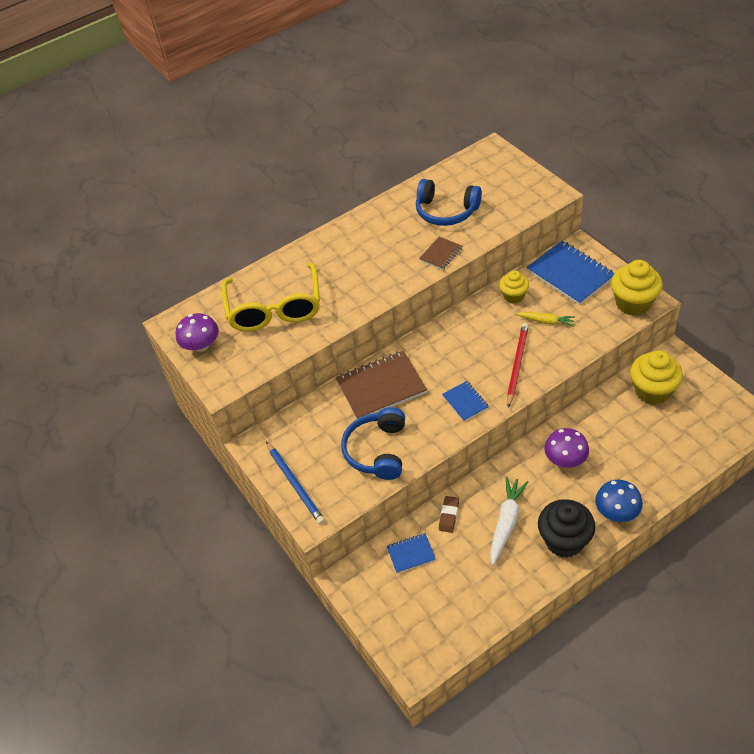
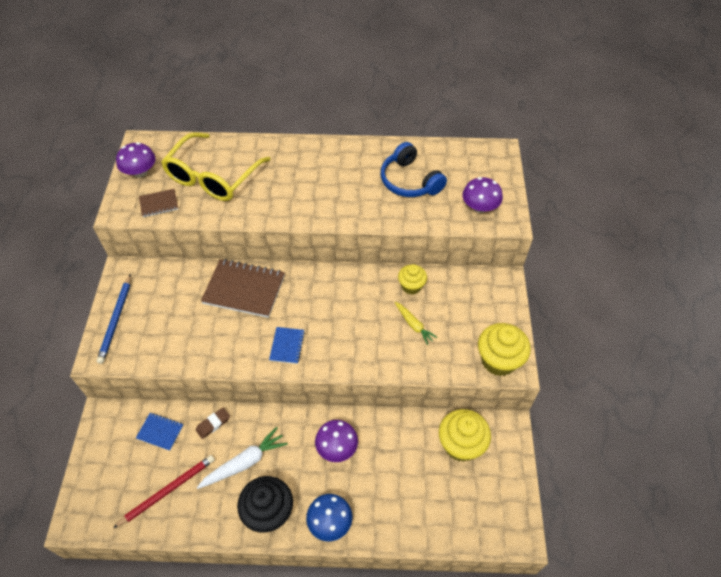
camera: 30 degrees right, 5 degrees up
blue headphones [341,407,405,480] -> none
brown notebook [419,236,462,270] -> brown notebook moved to [139,189,178,217]
red pencil [507,323,529,408] -> red pencil moved to [113,455,215,528]
blue notebook [526,241,614,305] -> none
none -> purple mushroom [463,177,503,213]

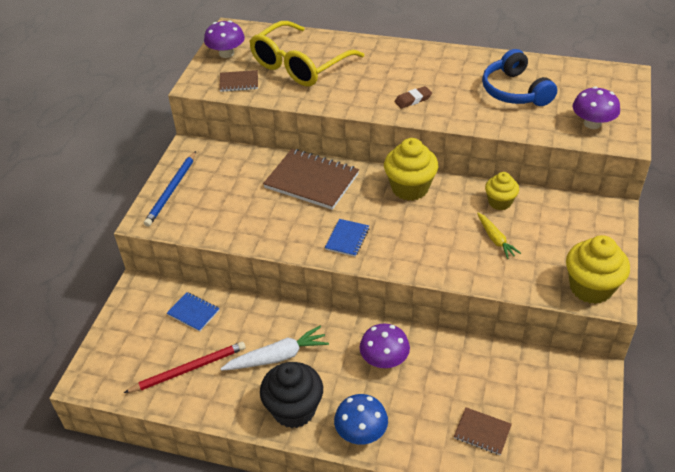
camera: 15 degrees right, 10 degrees down
brown eraser [196,408,230,439] -> brown eraser moved to [395,86,432,109]
yellow cupcake [439,409,491,462] -> yellow cupcake moved to [384,138,438,201]
none -> brown notebook [454,407,512,455]

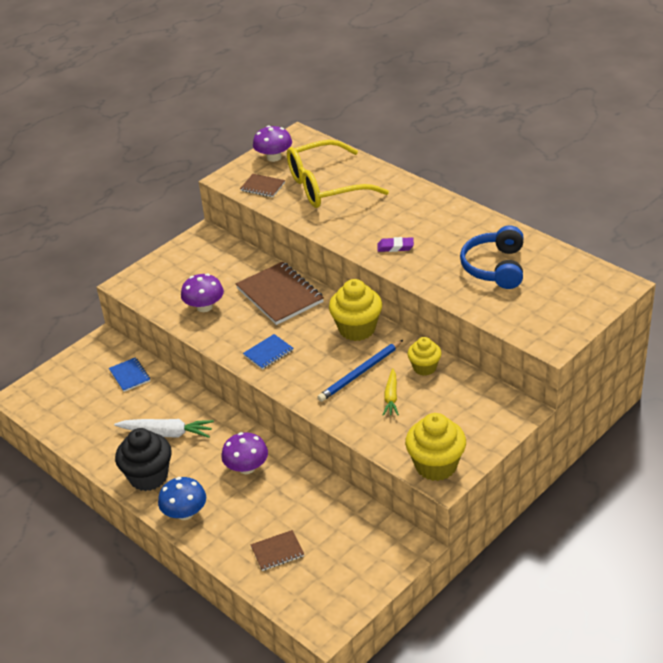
camera: 30 degrees right, 5 degrees down
red pencil [124,342,246,393] -> none
blue pencil [144,151,196,227] -> blue pencil moved to [317,340,403,402]
brown eraser [395,86,432,109] -> purple eraser [377,237,414,252]
brown notebook [454,407,512,455] -> brown notebook turned 75 degrees counterclockwise [251,530,304,571]
purple mushroom [573,86,620,129] -> purple mushroom moved to [181,274,224,312]

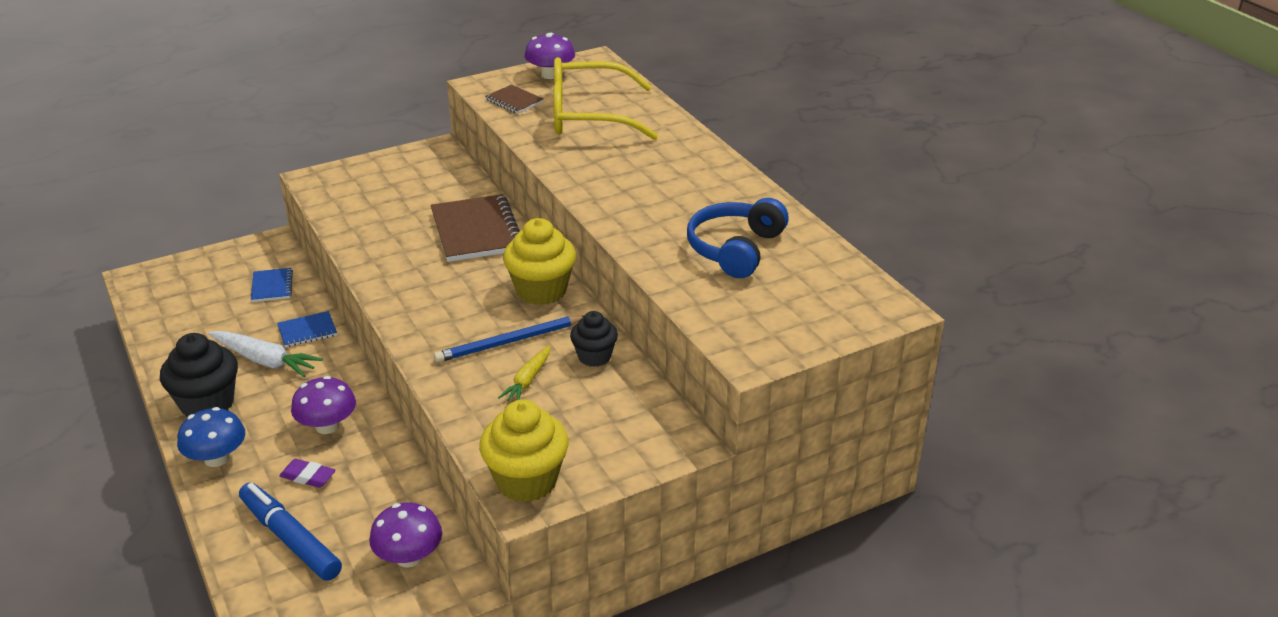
camera: 15 degrees right, 5 degrees down
purple mushroom [181,274,224,312] -> purple mushroom moved to [369,503,442,568]
blue notebook [243,334,293,370] -> blue notebook moved to [277,311,337,348]
brown notebook [251,530,304,571] -> blue marker [239,483,342,581]
purple eraser [377,237,414,252] -> purple eraser moved to [279,459,335,488]
yellow cupcake [407,337,442,376] -> black cupcake [570,311,618,367]

